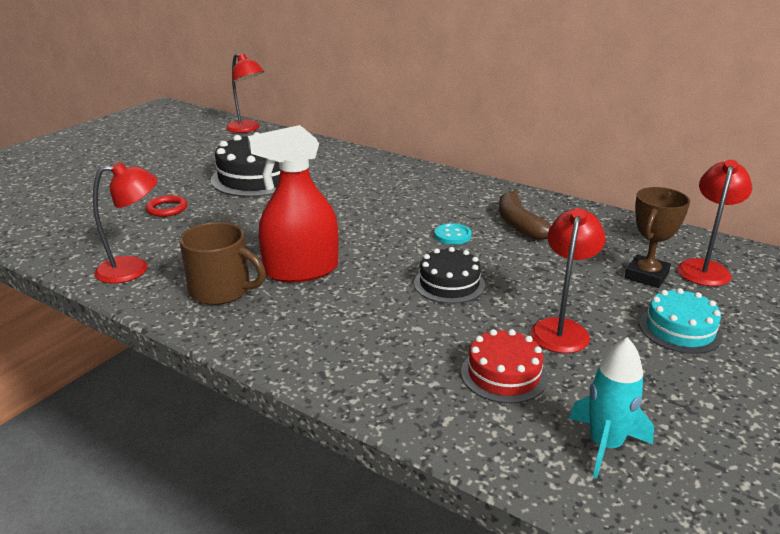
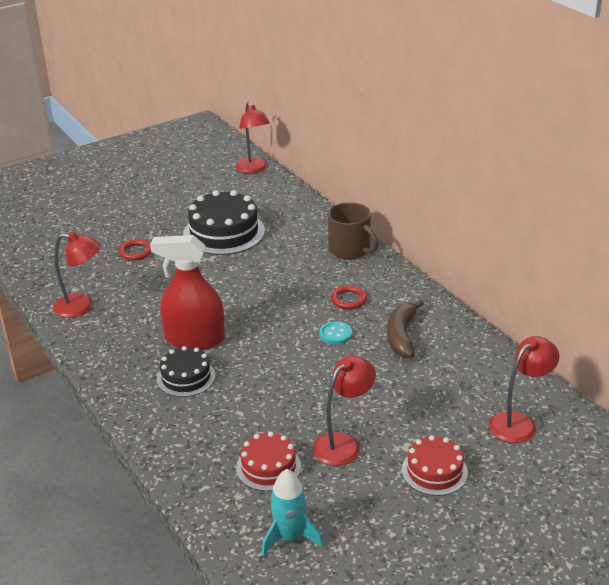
camera: 25 degrees right, 5 degrees up
brown mug [179,222,266,305] -> brown mug moved to [328,202,379,259]
black cake [414,247,485,304] -> black cake moved to [157,346,215,397]
brown trophy [625,187,690,288] -> none
turquoise cake [639,288,723,354] -> red cake [402,435,468,496]
none -> red ring [331,285,367,309]

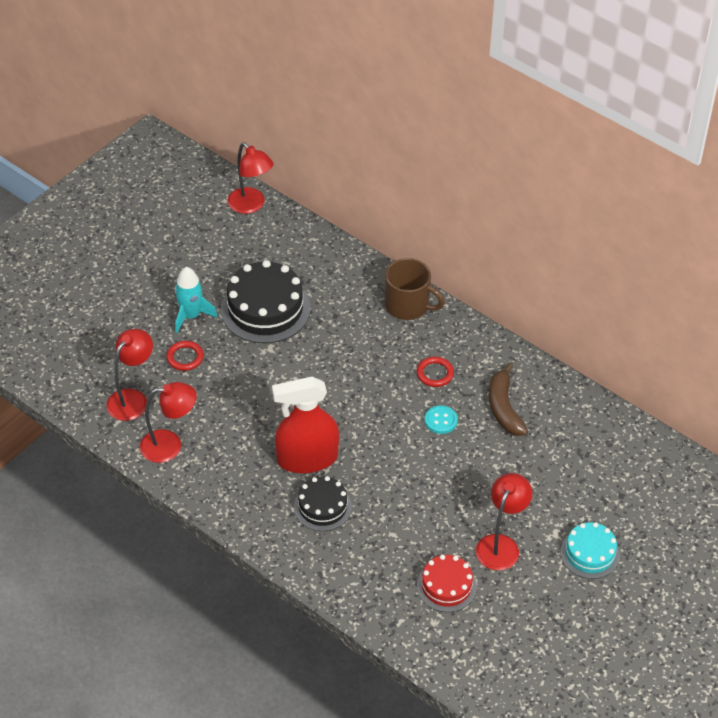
camera: 20 degrees left, 15 degrees up
turquoise rocket [262,469,323,556] -> turquoise rocket moved to [175,267,217,333]
red cake [402,435,468,496] -> turquoise cake [560,522,620,579]
red lamp [489,336,559,443] -> red lamp moved to [106,329,153,421]

